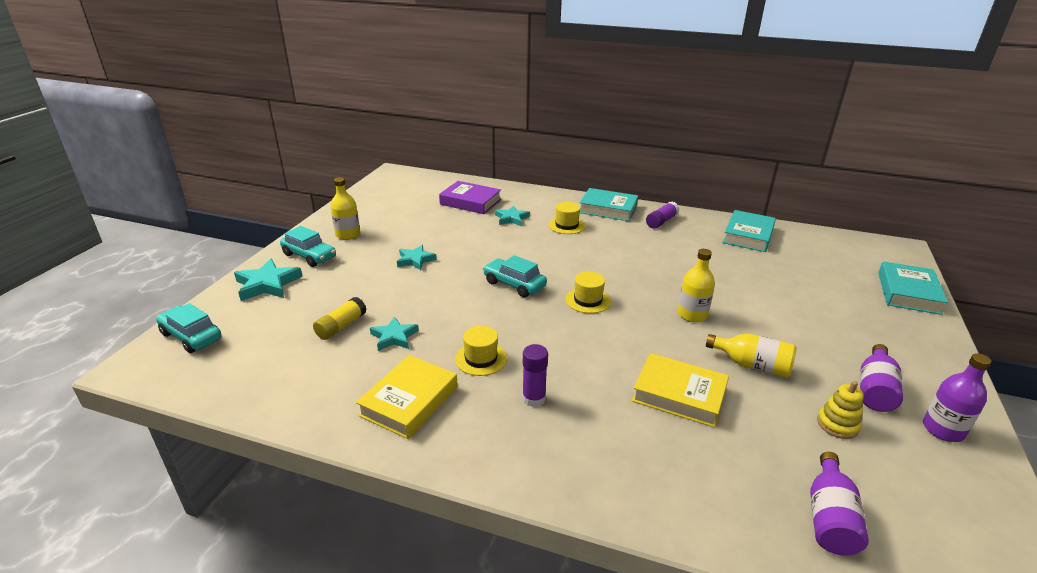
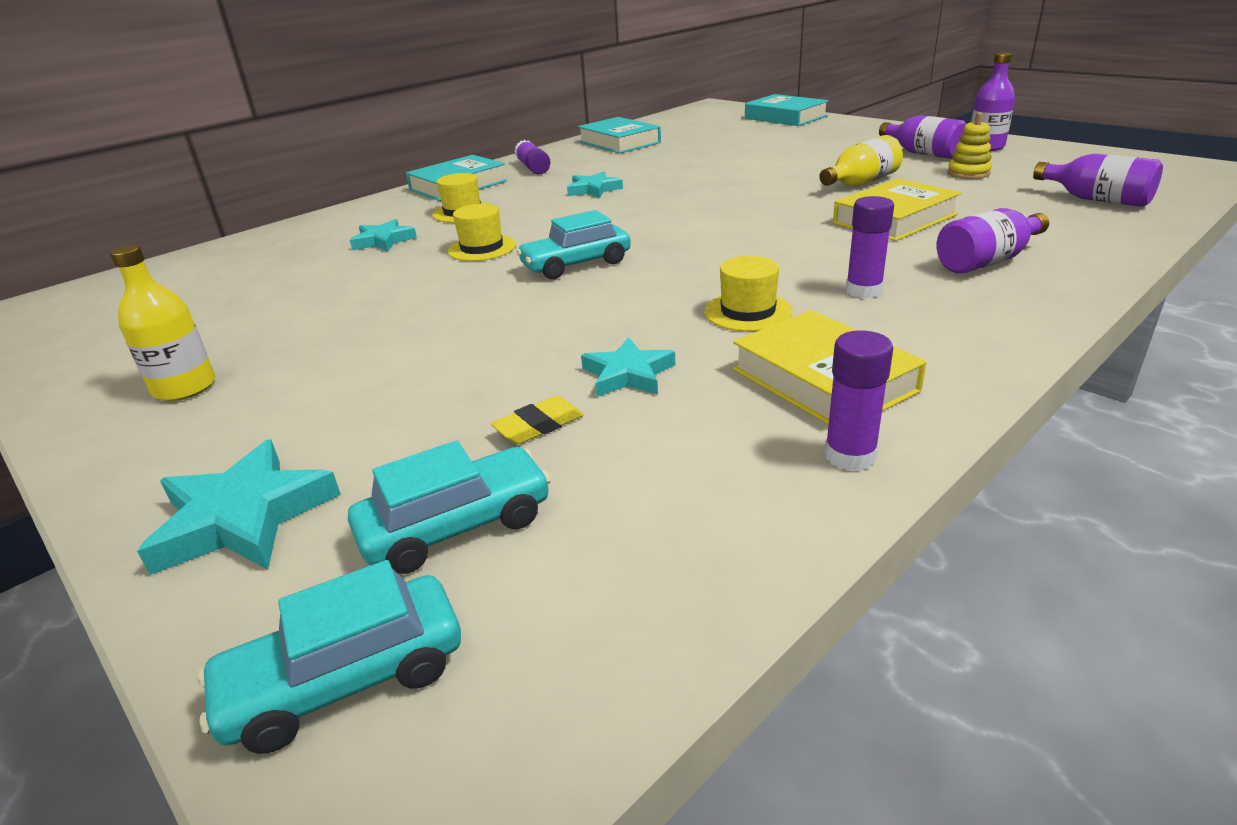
camera: 60 degrees left, 0 degrees up
turquoise car [280,226,336,267] -> turquoise car moved to [348,441,551,574]
yellow glue stick [313,297,367,340] -> yellow eraser [491,396,584,444]
turquoise star [397,245,437,270] -> turquoise star moved to [567,172,623,198]
purple book [439,181,501,214] -> none
yellow hat [565,272,611,314] -> yellow hat moved to [448,204,516,261]
yellow bottle [678,249,715,322] -> none
none -> purple glue stick [824,331,893,471]
none -> purple bottle [937,208,1049,274]

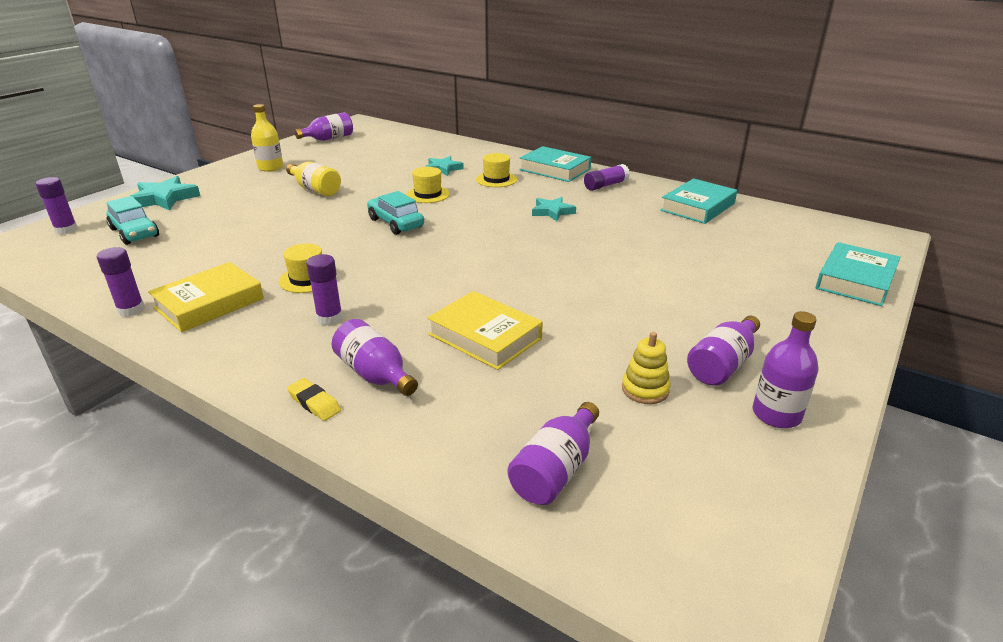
camera: 75 degrees right, 0 degrees up
turquoise car [197,560,461,754] -> purple glue stick [36,177,78,235]
yellow eraser [491,396,584,444] -> yellow eraser moved to [287,378,341,421]
turquoise star [581,337,675,397] -> none
yellow bottle [819,135,903,186] -> yellow bottle moved to [286,162,341,196]
none -> purple bottle [295,112,353,141]

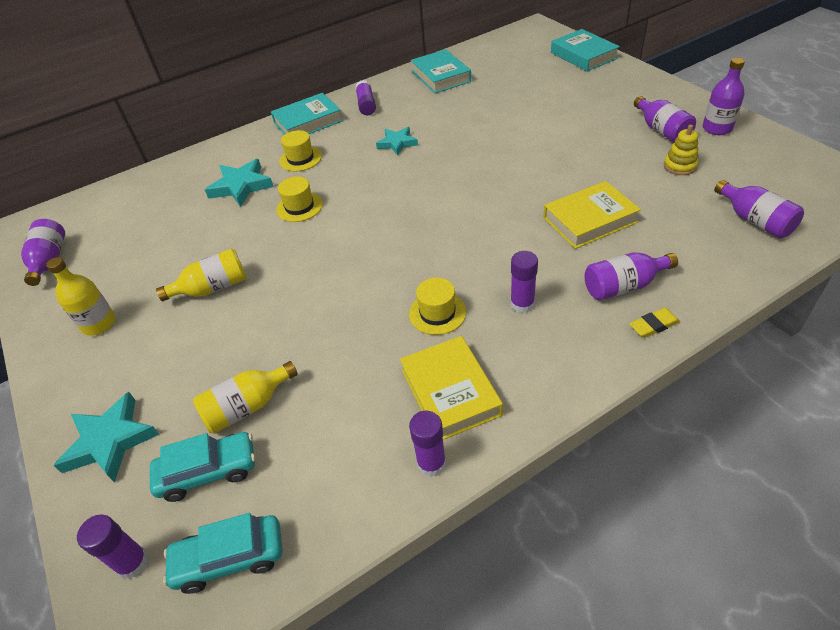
camera: 60 degrees left, 15 degrees up
turquoise car [367,191,424,235] -> turquoise car moved to [163,513,283,594]
turquoise star [426,156,464,176] -> turquoise star [205,159,274,207], size x1.51
none -> yellow bottle [193,361,298,434]

